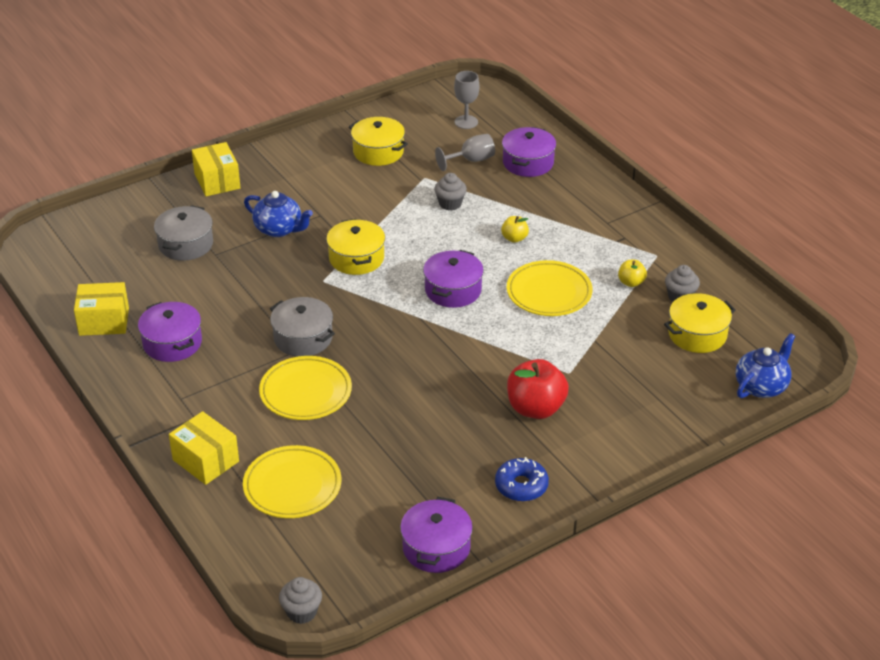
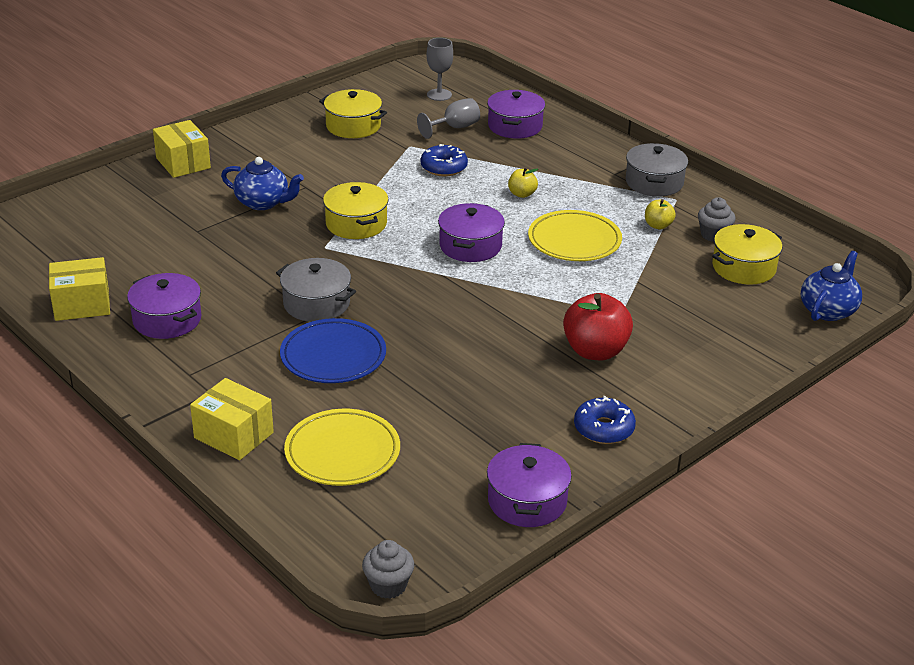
camera: 10 degrees left, 5 degrees down
grey pot [154,205,213,261] -> grey pot moved to [626,143,688,197]
yellow plate [259,356,352,420] -> blue plate [280,318,386,383]
grey cupcake [434,173,467,211] -> blue donut [420,144,468,176]

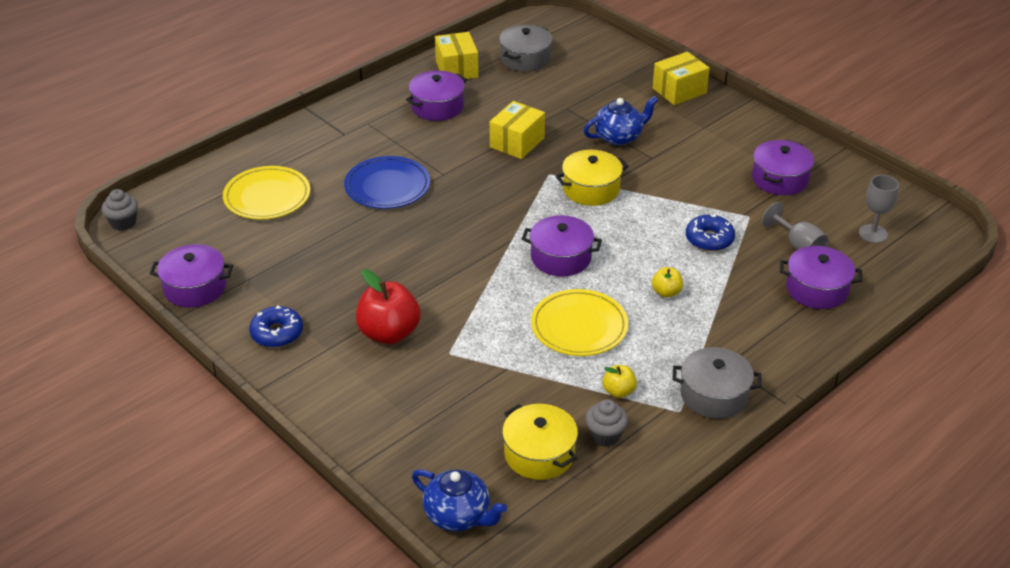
camera: 90 degrees right, 5 degrees up
yellow box [190,378,274,460] -> yellow box moved to [490,101,545,159]
blue teapot [221,157,304,210] -> blue teapot turned 135 degrees counterclockwise [583,96,658,146]
grey pot [276,258,356,322] -> grey pot moved to [499,25,553,72]
yellow pot [319,89,387,138] -> purple pot [752,140,814,195]

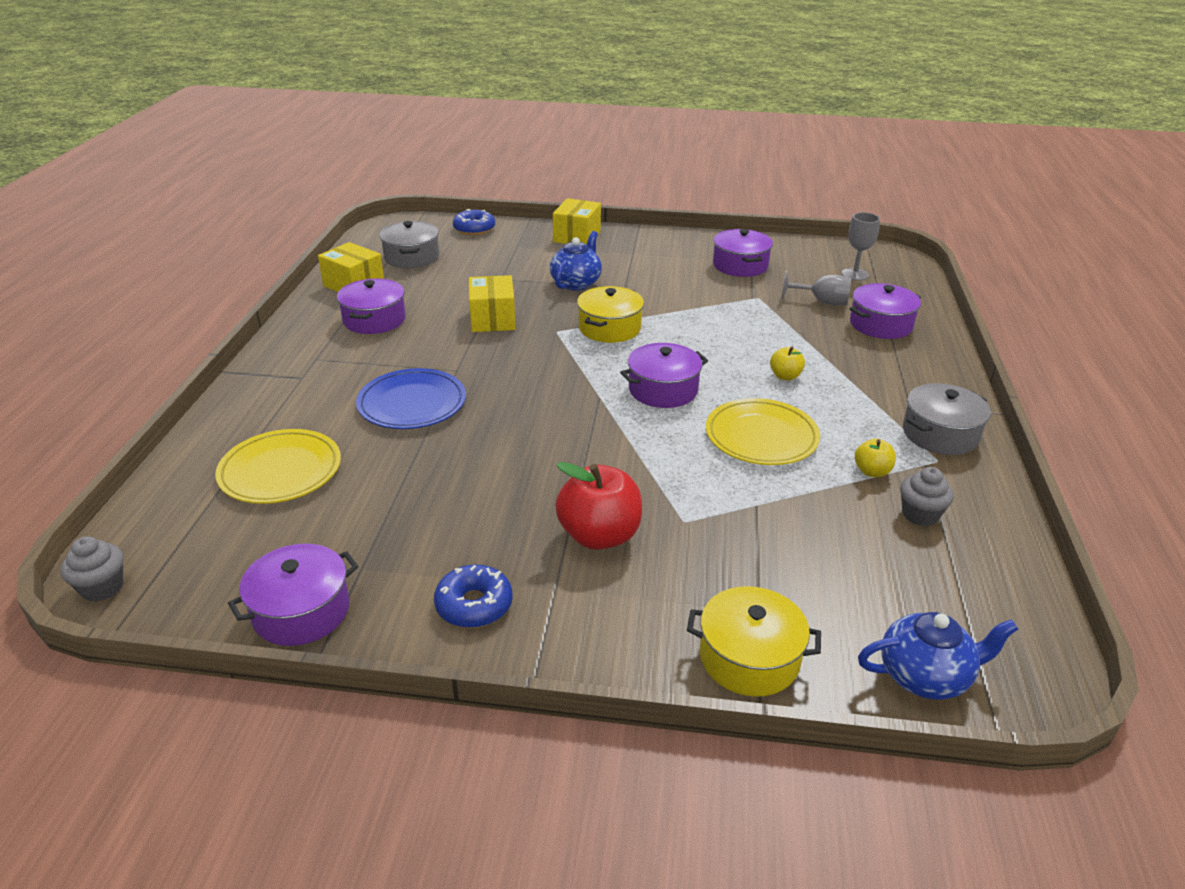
camera: 40 degrees left, 5 degrees down
yellow pot [502,404,578,480] -> yellow pot moved to [687,586,821,697]
blue donut [686,214,735,251] -> blue donut moved to [453,209,495,235]

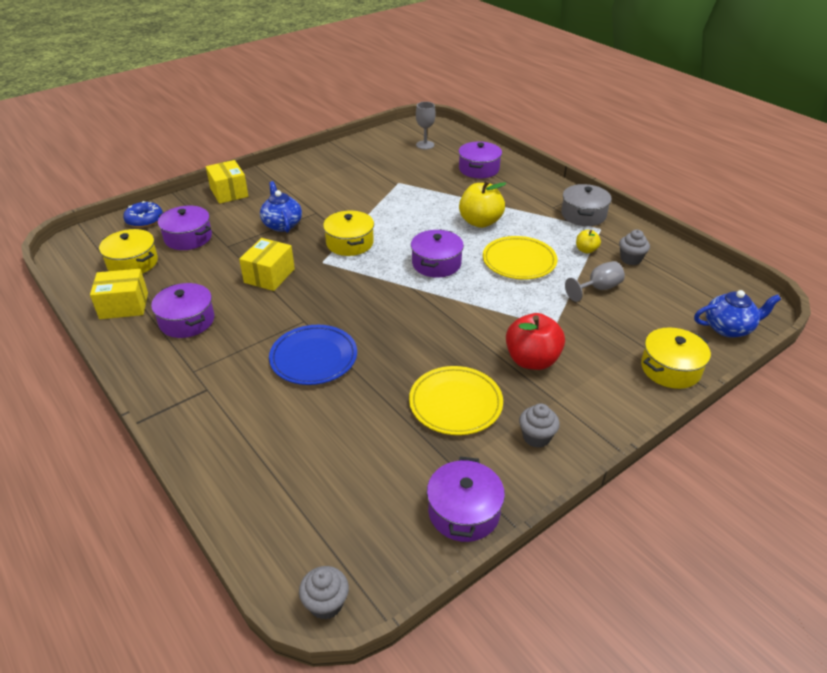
camera: 45 degrees left, 5 degrees up
yellow plate [215,429,341,504] -> yellow plate moved to [409,366,503,435]
grey pot [379,221,439,268] -> yellow pot [99,229,158,274]
blue donut [434,564,513,628] -> grey cupcake [519,403,560,448]
yellow box [469,275,516,332] -> yellow box turned 75 degrees clockwise [239,238,295,291]
purple pot [713,229,773,277] -> purple pot moved to [158,205,212,250]
yellow apple [770,346,805,380] -> yellow apple [459,180,506,228], size x1.97
grey goblet [782,270,851,305] -> grey goblet moved to [565,261,625,302]
blue teapot [858,612,1019,700] -> blue teapot turned 45 degrees clockwise [694,290,781,338]

